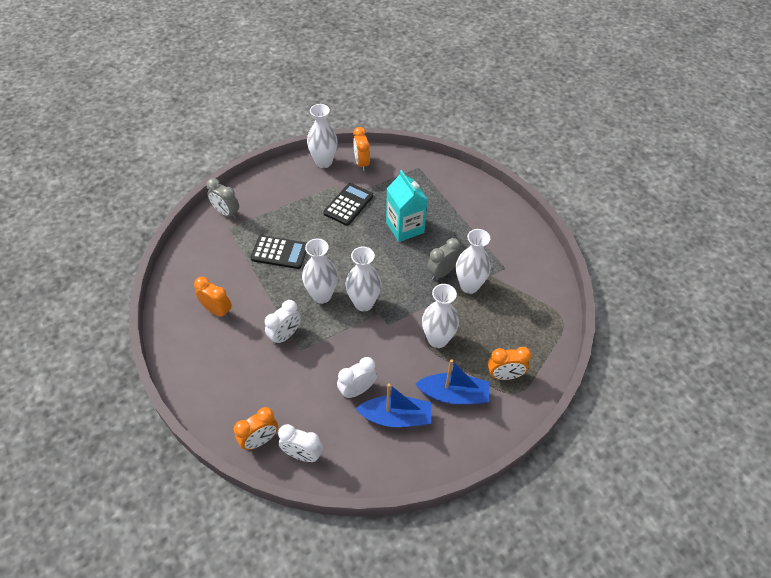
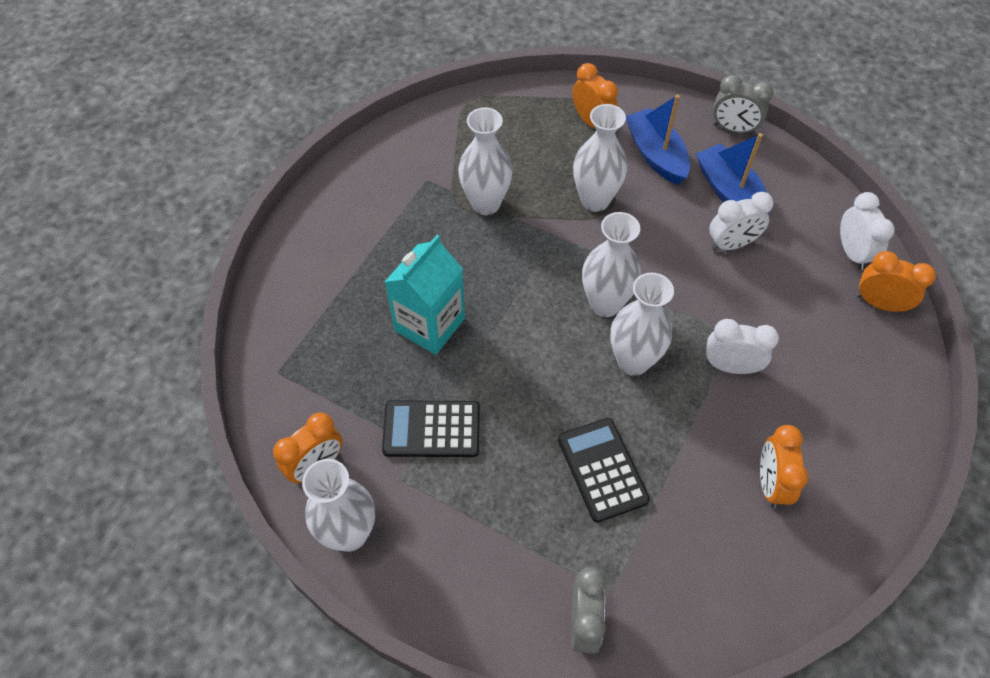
camera: 120 degrees left, 5 degrees up
white clock [337,357,377,399] -> white clock turned 45 degrees counterclockwise [709,192,773,251]
grey clock [427,238,460,280] -> grey clock moved to [713,75,773,135]

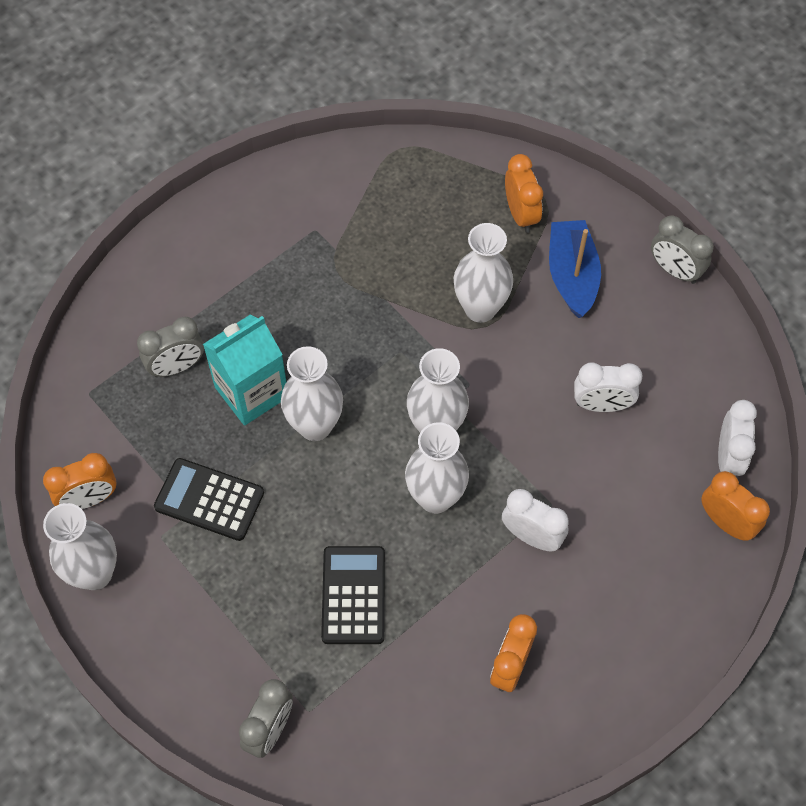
camera: 20 degrees right, 5 degrees up
white vase [458,107,513,215] -> white vase moved to [281,346,343,441]
blue boat [696,133,769,215] -> none
none -> grey clock [137,317,204,377]

